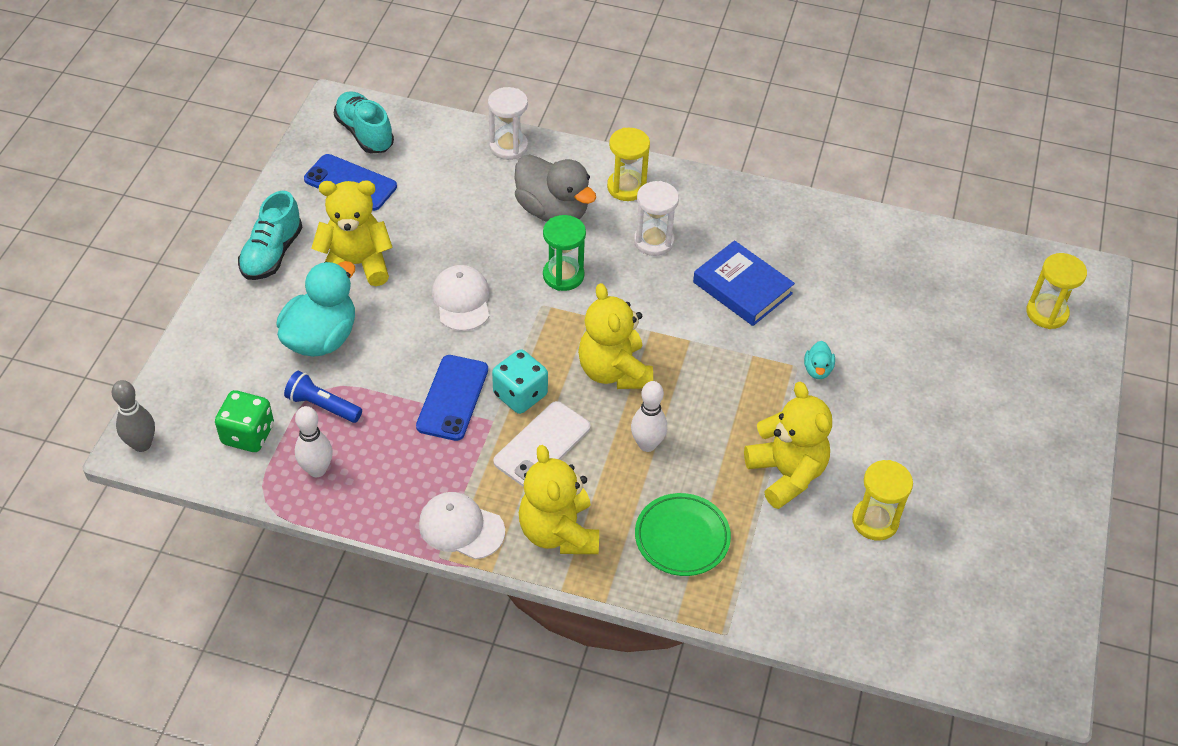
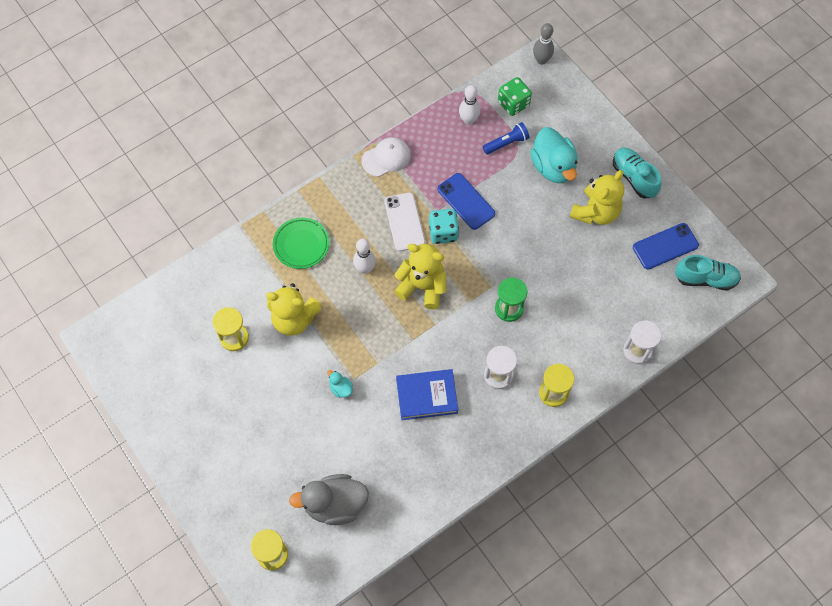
camera: 130 degrees right, 15 degrees up
white cap [432,265,490,331] -> none
grey duck [515,154,596,222] -> grey duck moved to [289,474,369,525]
yellow teddy bear [519,445,599,554] -> none

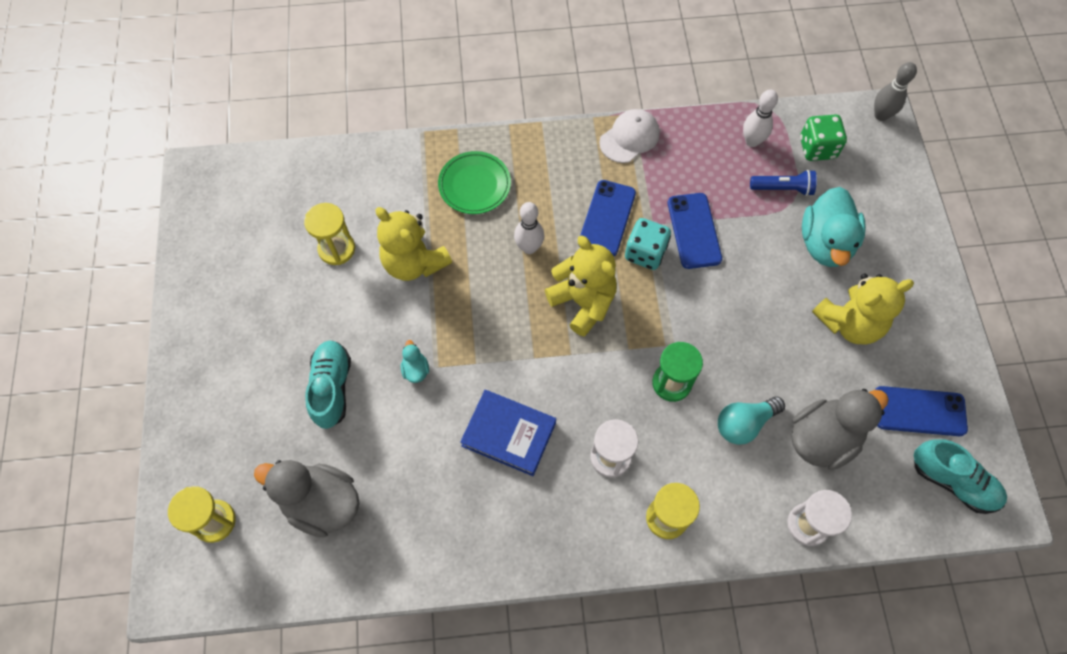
camera: 30 degrees right, 0 degrees up
white cap [362,137,411,177] -> white cap turned 45 degrees counterclockwise [599,109,660,163]
white phone [384,192,425,251] -> blue phone [579,180,636,256]
turquoise shoe [613,148,662,199] -> turquoise shoe moved to [305,340,351,429]
none -> turquoise light bulb [718,396,785,445]
none -> grey duck [792,389,889,470]

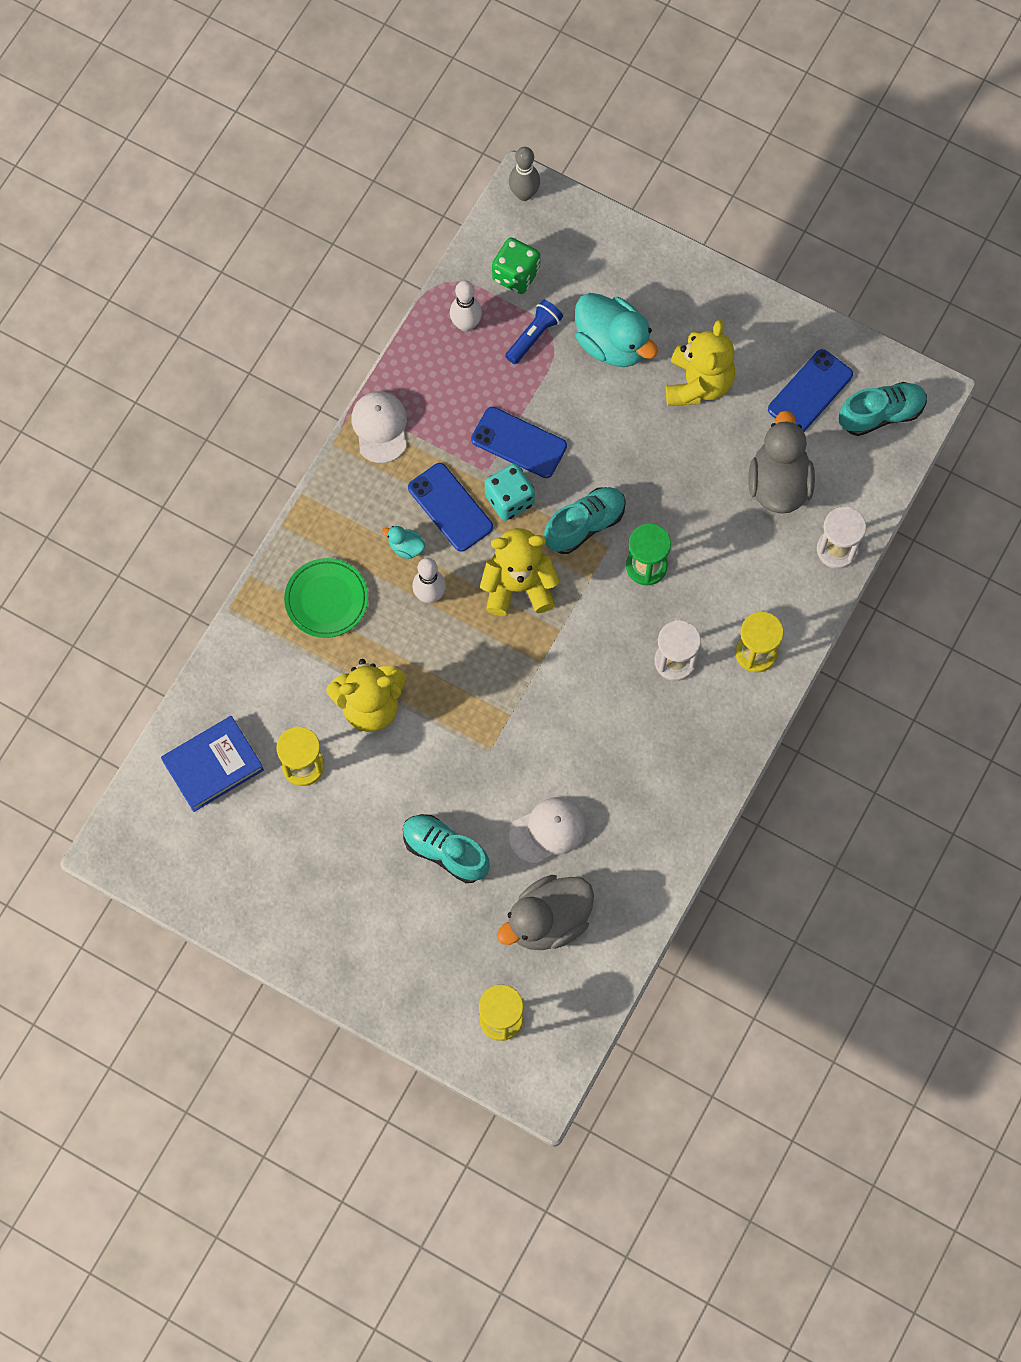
camera: 55 degrees left, 5 degrees up
turquoise duck [401,340,429,383] -> turquoise duck moved to [382,526,425,559]
blue book [460,390,556,476] -> blue book moved to [161,716,264,812]
turquoise light bulb [718,396,785,445] -> none
none -> white cap [509,797,586,864]
none -> turquoise shoe [544,487,626,554]

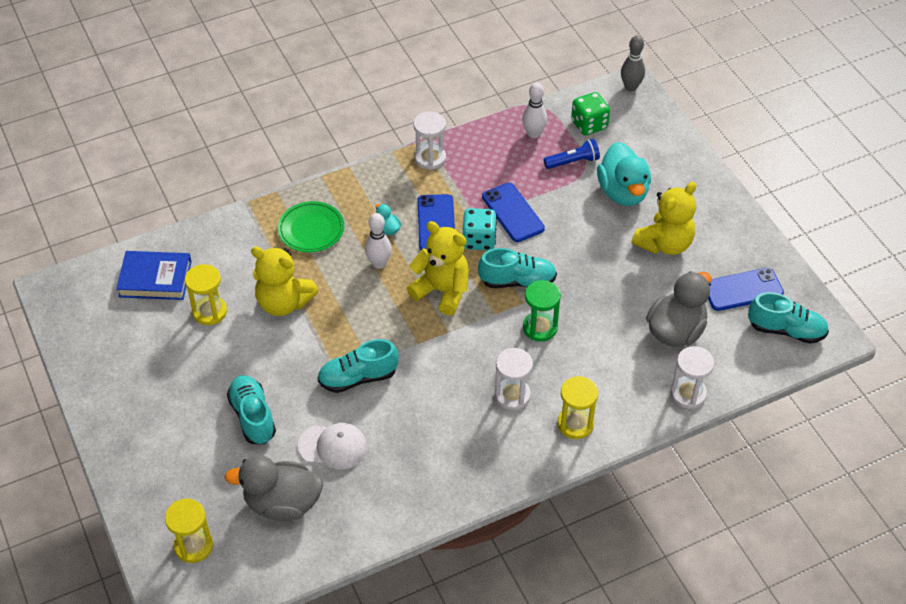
camera: 35 degrees right, 20 degrees down
white cap [351,391,407,463] -> white hourglass [413,111,446,170]
none -> turquoise shoe [318,339,399,393]

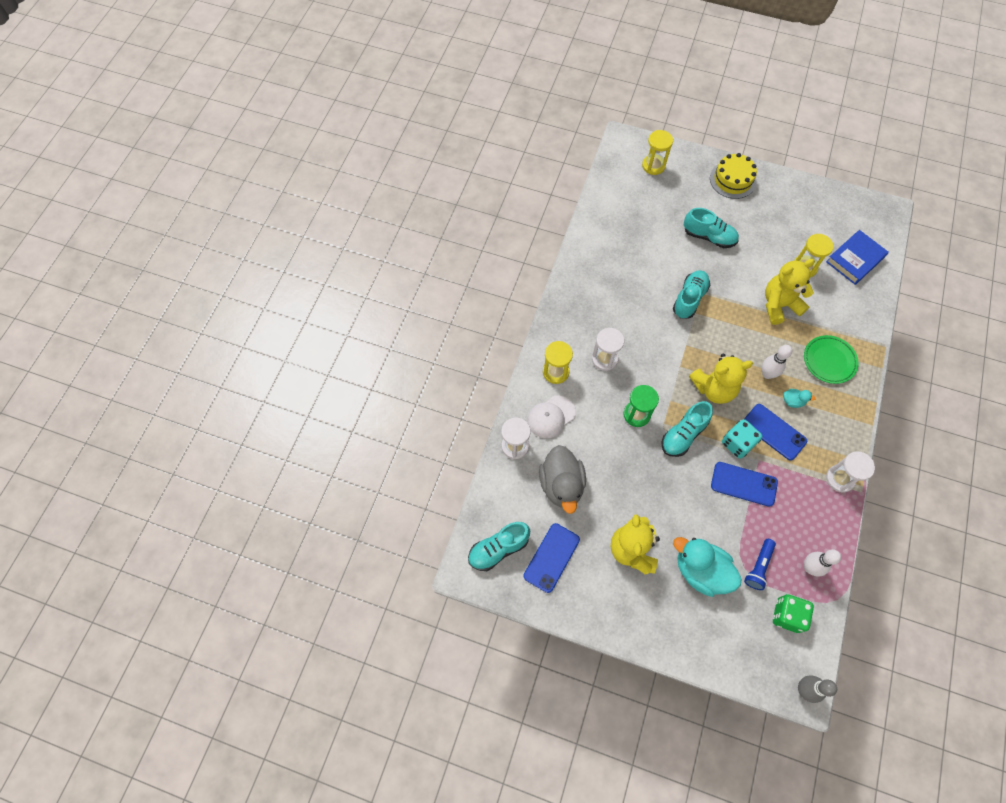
camera: 135 degrees right, 15 degrees up
grey duck [225,455,323,521] -> none
white cap [298,423,367,470] -> white cap moved to [528,395,575,438]
none -> yellow cake [710,153,757,199]

